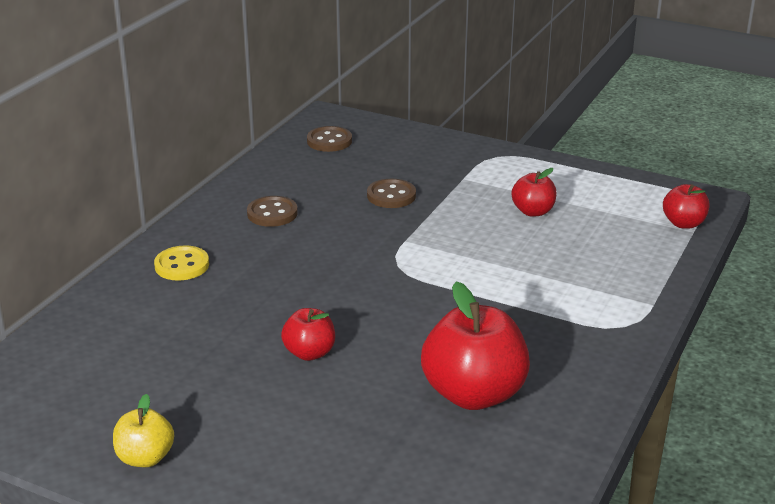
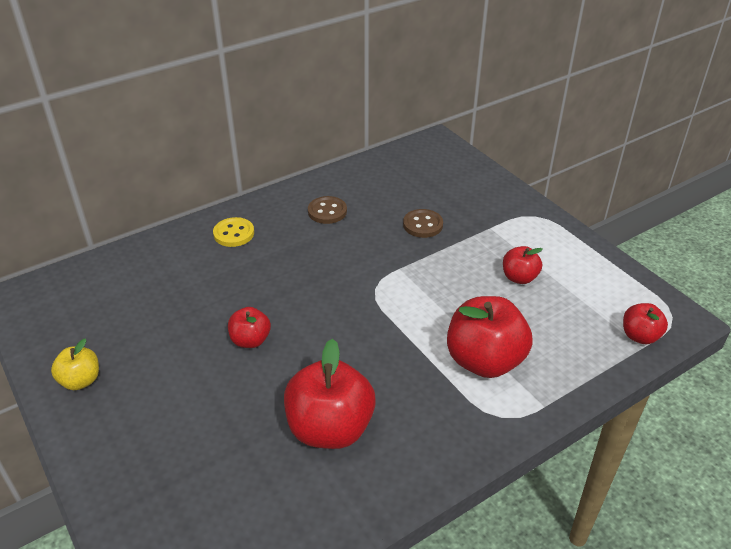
camera: 30 degrees right, 10 degrees up
brown button [307,126,352,152] -> none
none -> red apple [447,296,533,378]

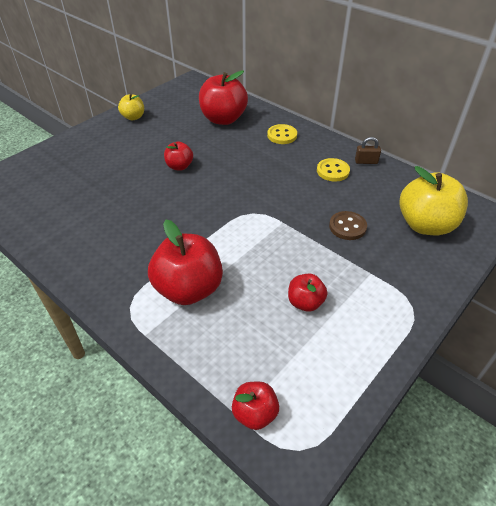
camera: 75 degrees right, 5 degrees up
red apple [284,339,376,449] -> red apple moved to [199,70,248,125]
brown button [308,196,347,224] -> yellow button [317,158,350,182]
none -> brown padlock [355,137,381,164]
none -> yellow apple [399,166,468,235]

